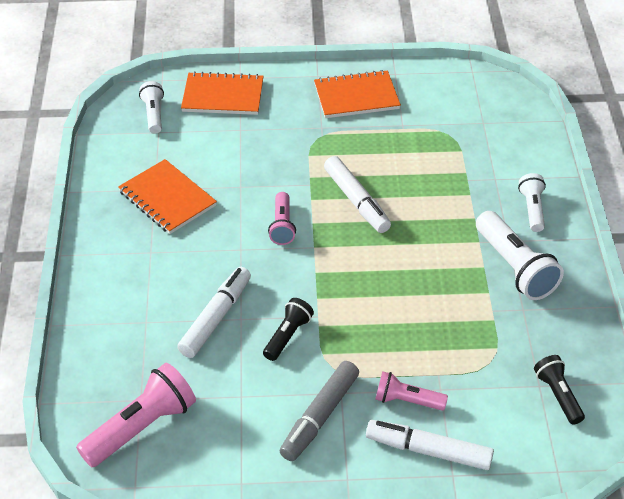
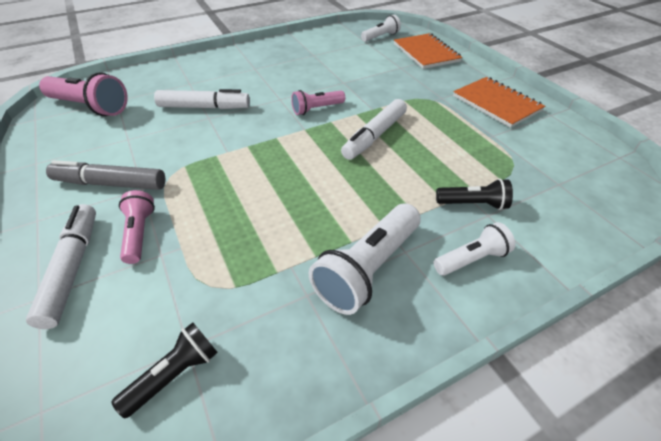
camera: 65 degrees right, 0 degrees up
orange notebook [118,159,217,234] -> none
black flashlight [263,298,314,361] -> black flashlight moved to [436,179,513,210]

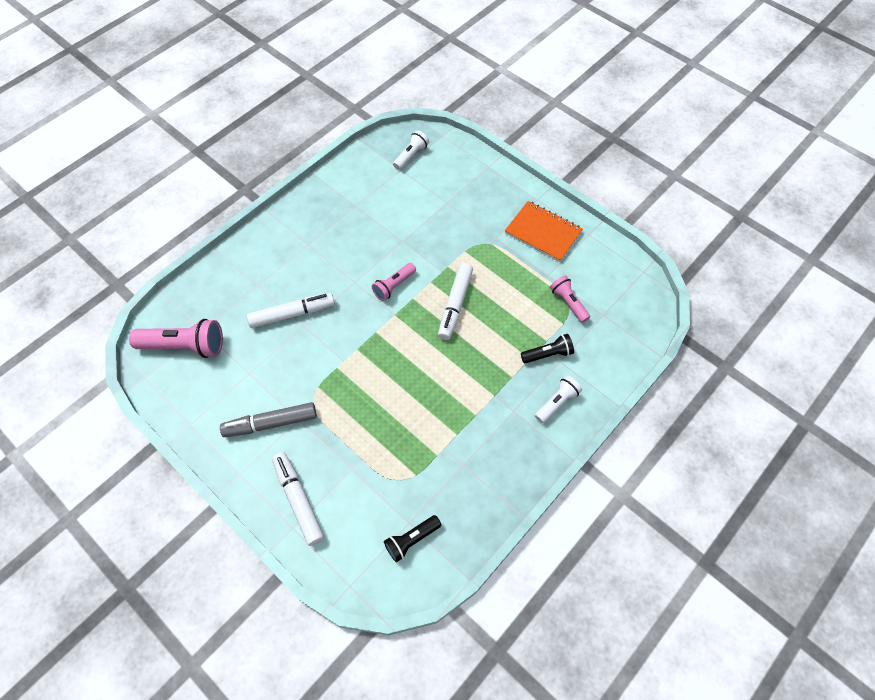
camera: 20 degrees left, 15 degrees up
black flashlight [111,322,218,418] -> black flashlight turned 150 degrees counterclockwise [384,515,441,562]
pink flashlight [119,190,155,264] -> pink flashlight moved to [550,275,590,323]
white flashlight [309,203,421,315] -> none
orange notebook [394,33,462,69] -> none

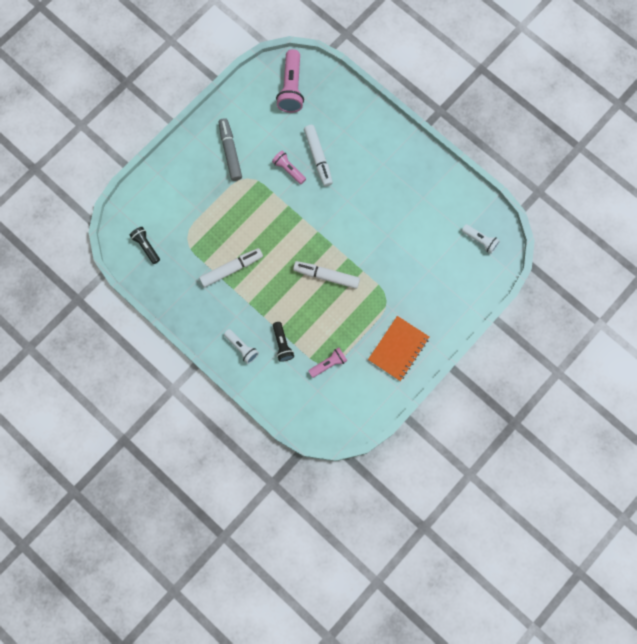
camera: 90 degrees right, 15 degrees up
white marker [272,452,324,546] -> white marker moved to [199,248,263,287]
pink flashlight [372,263,416,301] -> pink flashlight moved to [272,151,306,184]

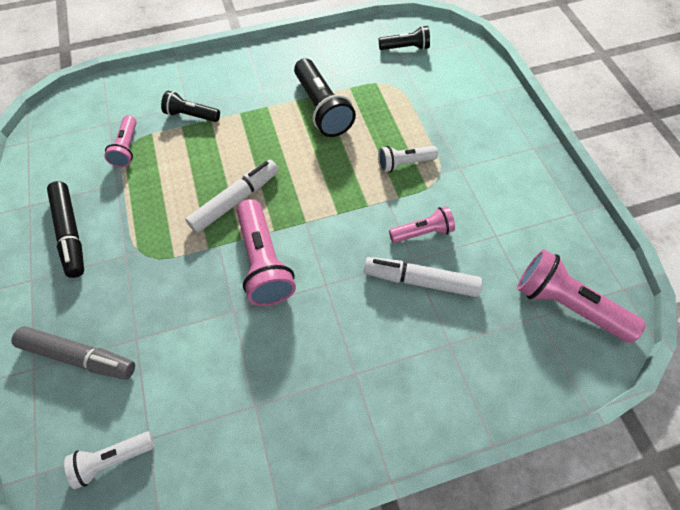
camera: 120 degrees right, 15 degrees down
white marker [199,248,263,287] -> black flashlight [294,58,356,137]
grey marker [218,118,242,181] -> grey marker moved to [11,326,135,380]
white flashlight [224,329,259,364] -> white flashlight moved to [378,146,438,172]
orange notebook [368,316,429,381] -> black marker [47,181,84,278]
none -> pink flashlight [237,199,296,306]

